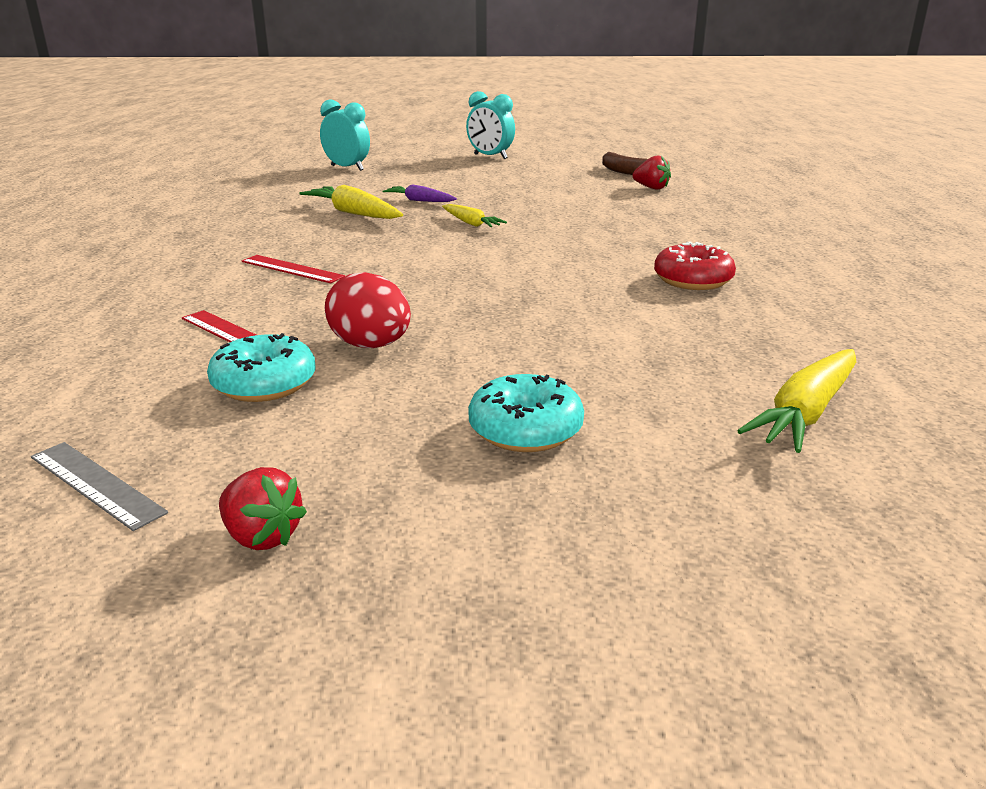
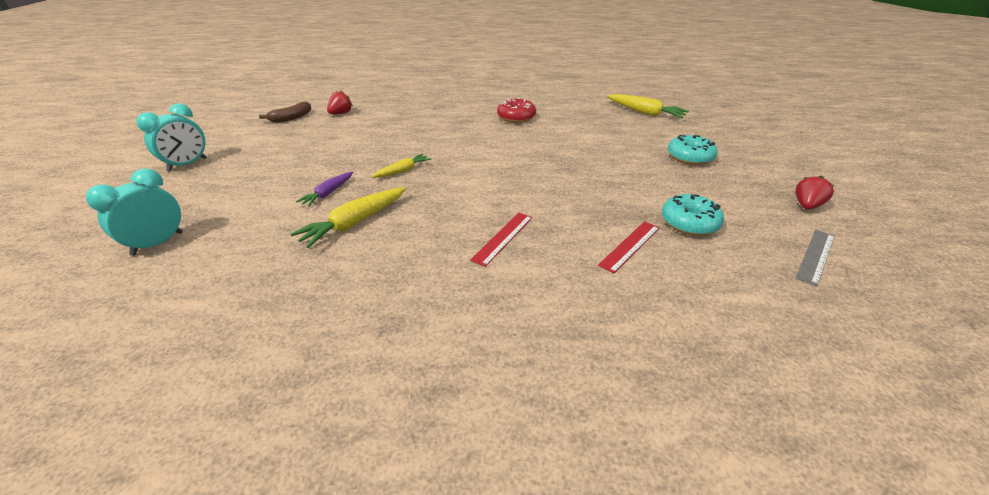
camera: 90 degrees left, 10 degrees up
red egg [325,272,411,348] -> none

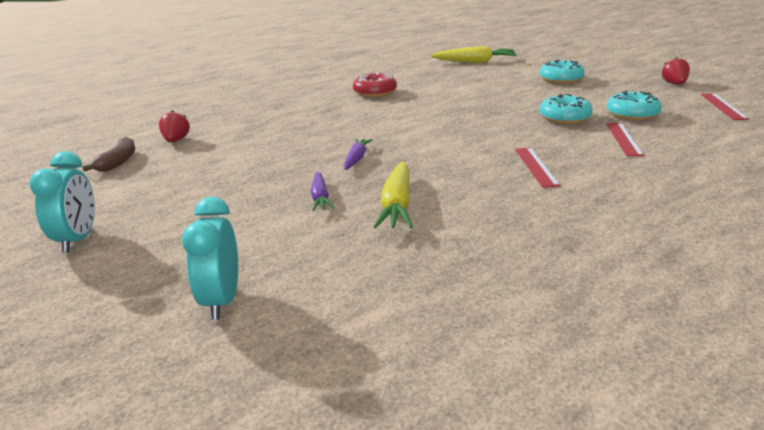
camera: 35 degrees left, 10 degrees down
yellow carrot [371,154,431,178] -> purple carrot [343,139,373,170]
grey ruler [796,230,835,286] -> red ruler [701,93,749,120]
none -> turquoise donut [540,94,593,125]

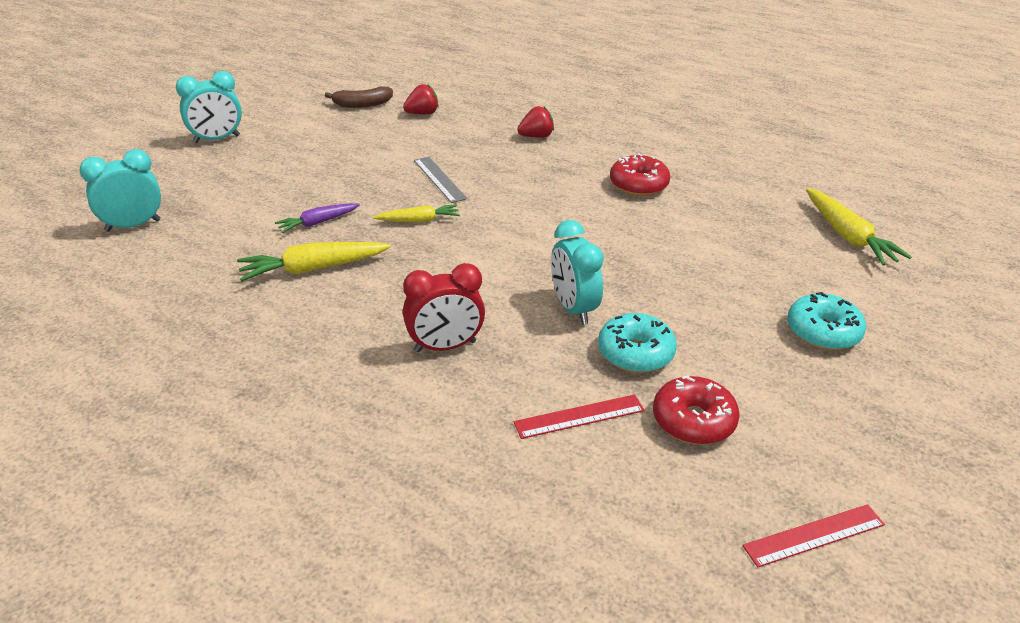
camera: 65 degrees right, 10 degrees up
purple carrot [343,139,373,170] -> yellow carrot [373,204,460,223]
red ruler [515,148,561,188] -> red clock [403,263,485,352]
turquoise donut [607,91,662,121] -> red donut [653,375,740,445]
red strawberry [662,57,690,85] -> red strawberry moved to [517,106,554,138]
none -> grey ruler [414,157,467,203]
none -> turquoise clock [551,220,604,325]

